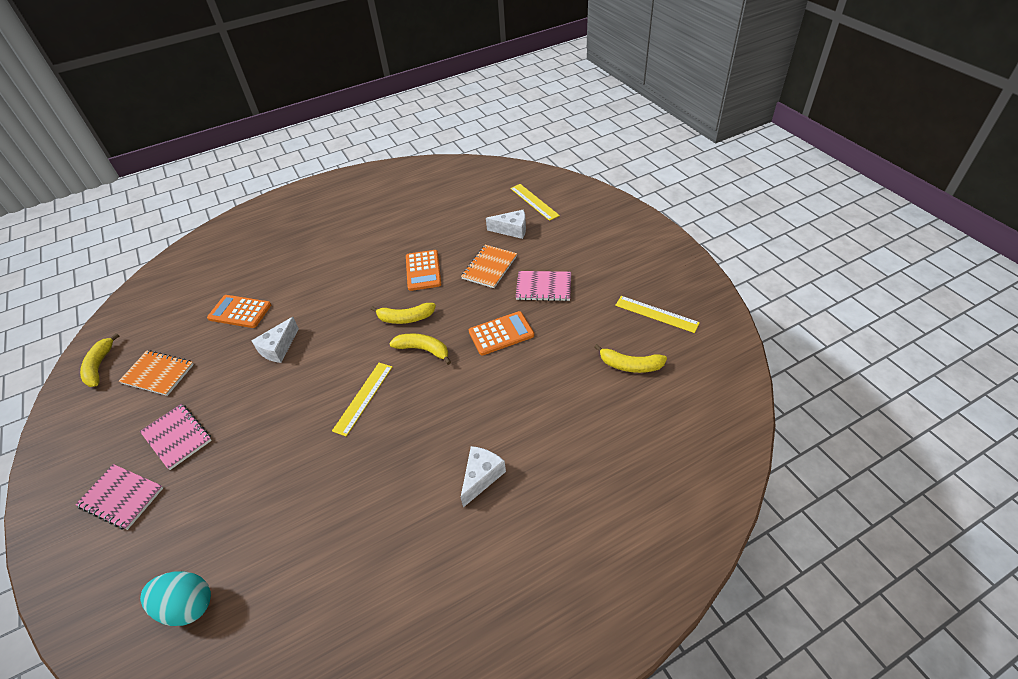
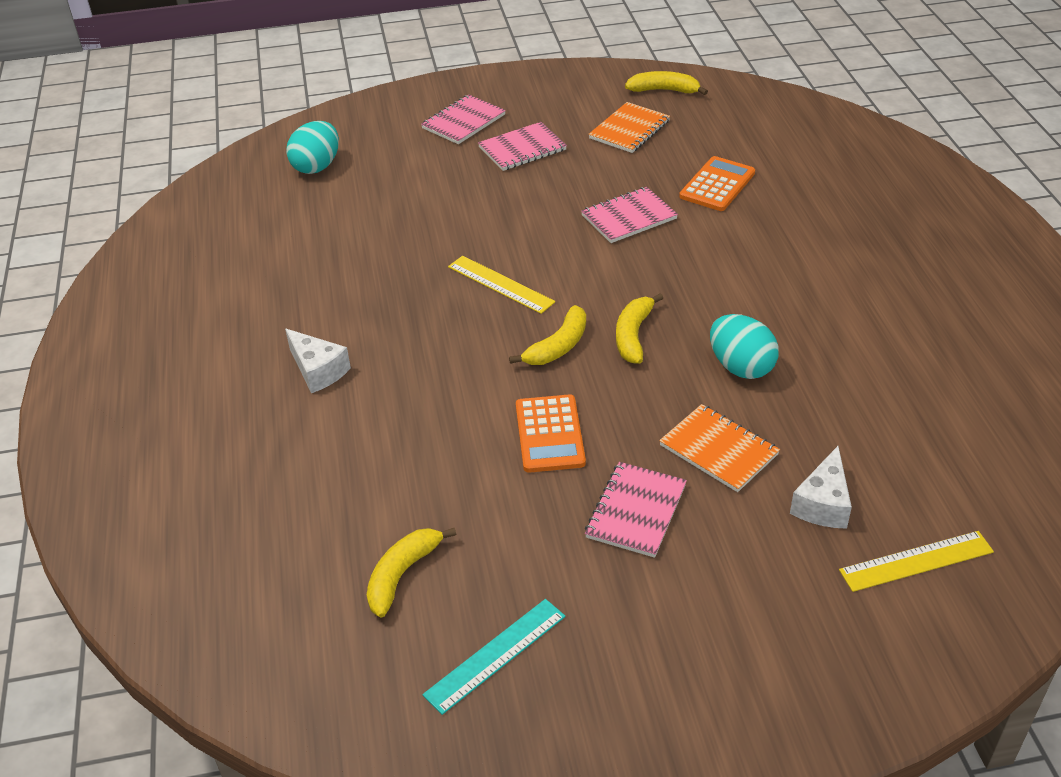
camera: 105 degrees right, 5 degrees down
white cheese [251,317,299,363] -> pink notebook [581,187,678,243]
orange calculator [406,250,441,291] -> turquoise egg [710,314,779,379]
yellow ruler [615,296,700,333] -> turquoise ruler [422,599,566,715]

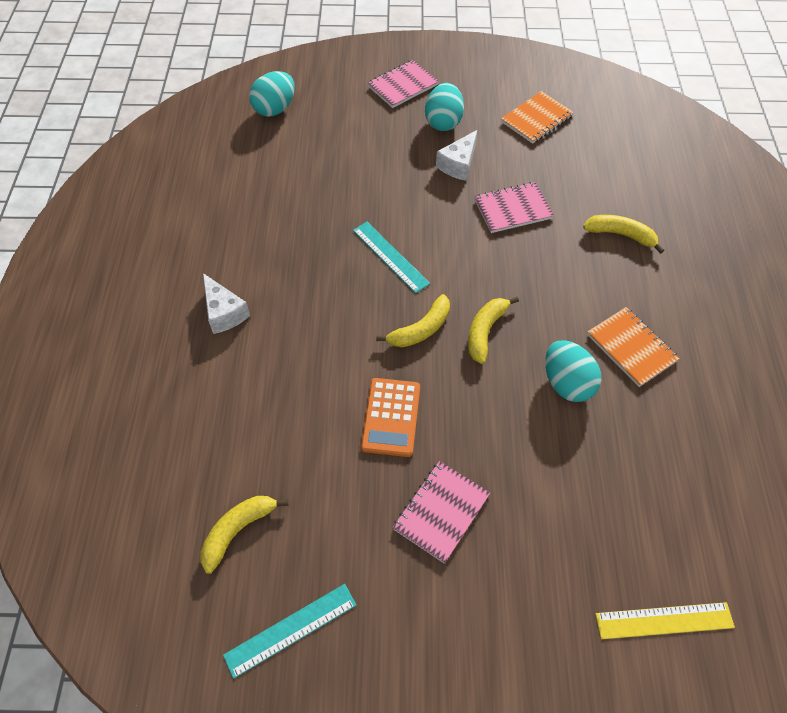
camera: 10 degrees right, 15 degrees up
yellow ruler [448,256,555,314] -> turquoise ruler [353,222,430,293]
pink notebook [478,122,567,171] -> turquoise egg [425,83,464,131]
yellow banana [625,71,708,95] -> yellow banana moved to [583,215,664,254]
orange notebook [659,404,780,492] -> orange notebook moved to [587,307,680,387]
orange calculator [679,156,755,211] -> none
white cheese [790,446,852,529] -> white cheese moved to [436,130,477,181]

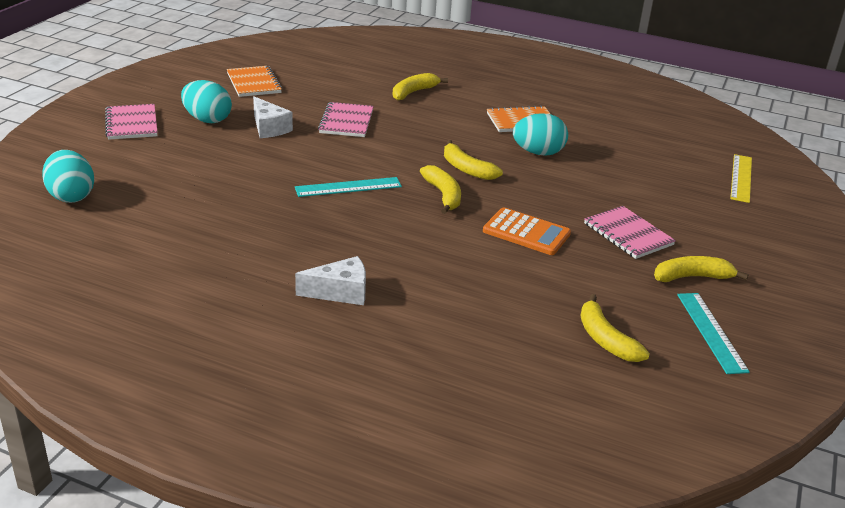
camera: 70 degrees left, 25 degrees down
none -> yellow banana [654,256,749,282]

